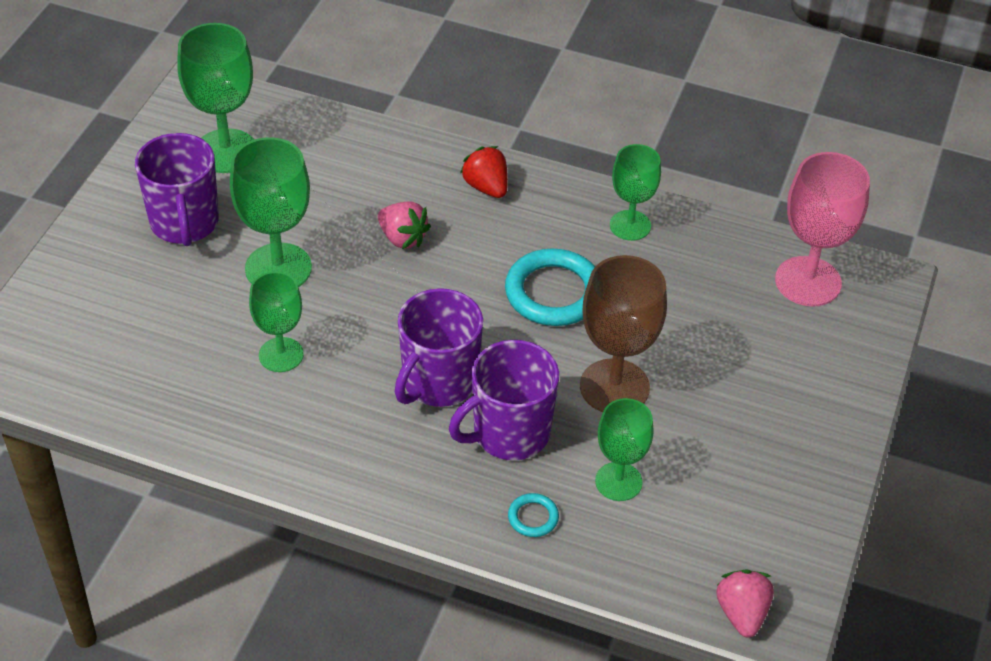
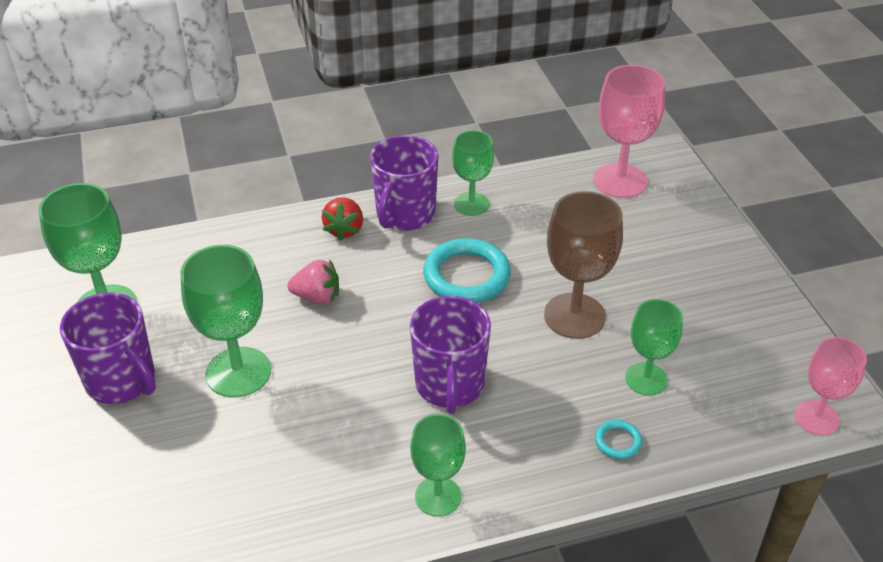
camera: 35 degrees left, 5 degrees down
green goblet [249,272,304,372] -> green goblet moved to [410,414,466,517]
purple mug [449,340,559,460] -> purple mug moved to [370,135,439,231]
red strawberry [460,146,508,198] -> red strawberry turned 105 degrees counterclockwise [322,197,363,241]
pink strawberry [717,569,774,637] -> pink goblet [795,337,867,435]

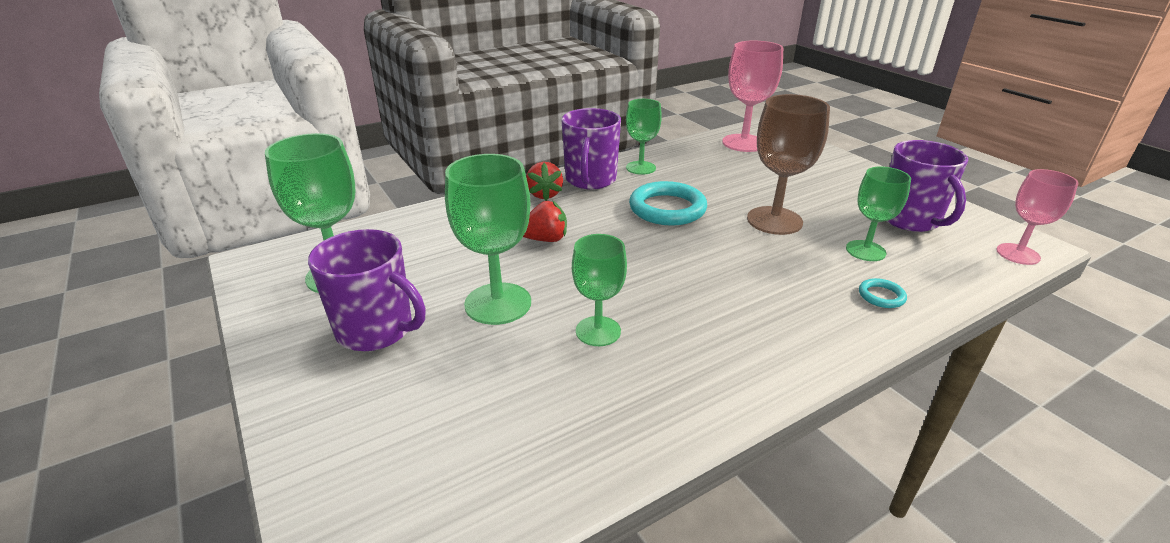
camera: 15 degrees left, 10 degrees down
pink strawberry [287,259,339,304] -> red strawberry [523,201,567,242]
purple mug [410,296,491,414] -> purple mug moved to [886,140,968,232]
green goblet [410,414,466,517] -> green goblet moved to [572,234,627,346]

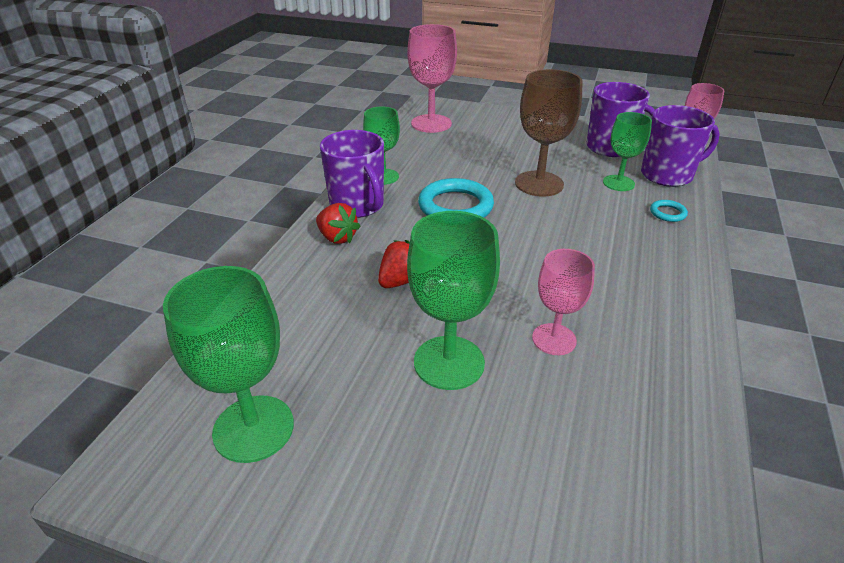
camera: 40 degrees left, 5 degrees up
purple mug [308,229,426,351] -> purple mug moved to [641,105,720,187]
green goblet [572,234,627,346] -> pink goblet [532,249,595,355]

